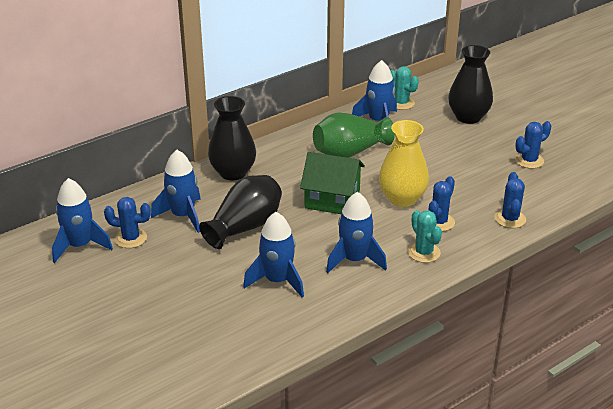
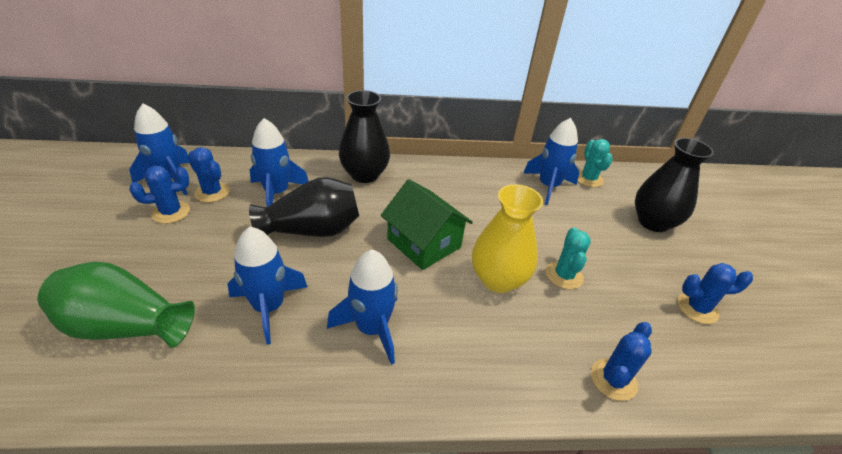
camera: 30 degrees right, 5 degrees up
green vase [313,112,395,158] -> green vase moved to [38,261,195,348]
turquoise cactus [408,210,442,263] -> turquoise cactus moved to [546,227,591,289]
blue cactus [428,176,455,231] -> blue cactus moved to [129,166,190,224]

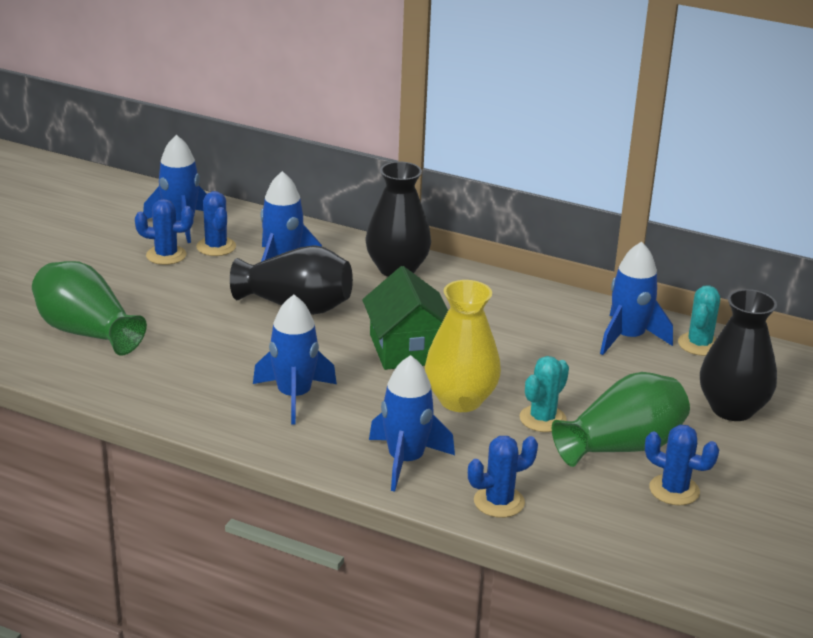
camera: 30 degrees right, 10 degrees down
blue rocket [227,227,307,345] -> blue rocket moved to [369,355,455,492]
none -> green vase [552,372,690,467]

